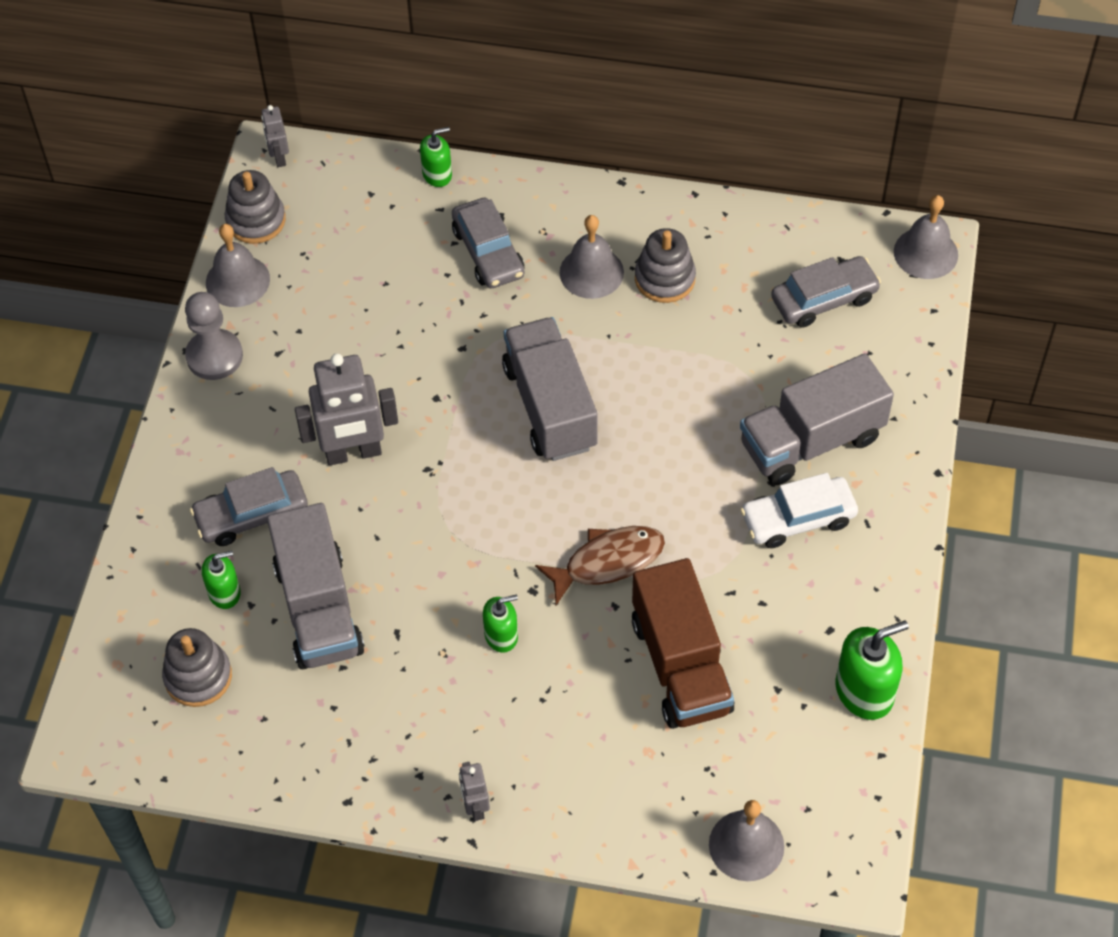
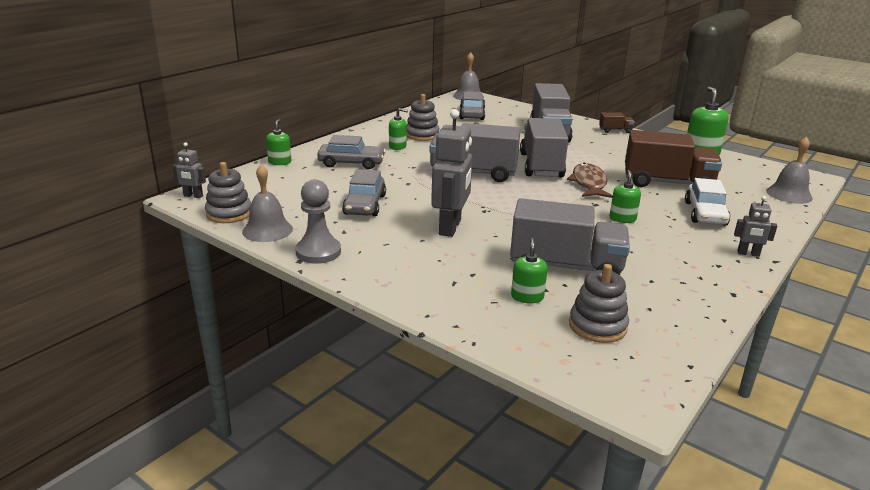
camera: 65 degrees left, 30 degrees down
grey car [190,467,308,546] -> grey car moved to [342,169,386,216]
grey bell [559,215,624,299] -> green soap dispenser [389,108,408,150]
white car [740,473,858,548] -> white car moved to [685,178,731,226]
none -> grey truck [520,118,568,177]
none -> brown truck [599,112,634,133]

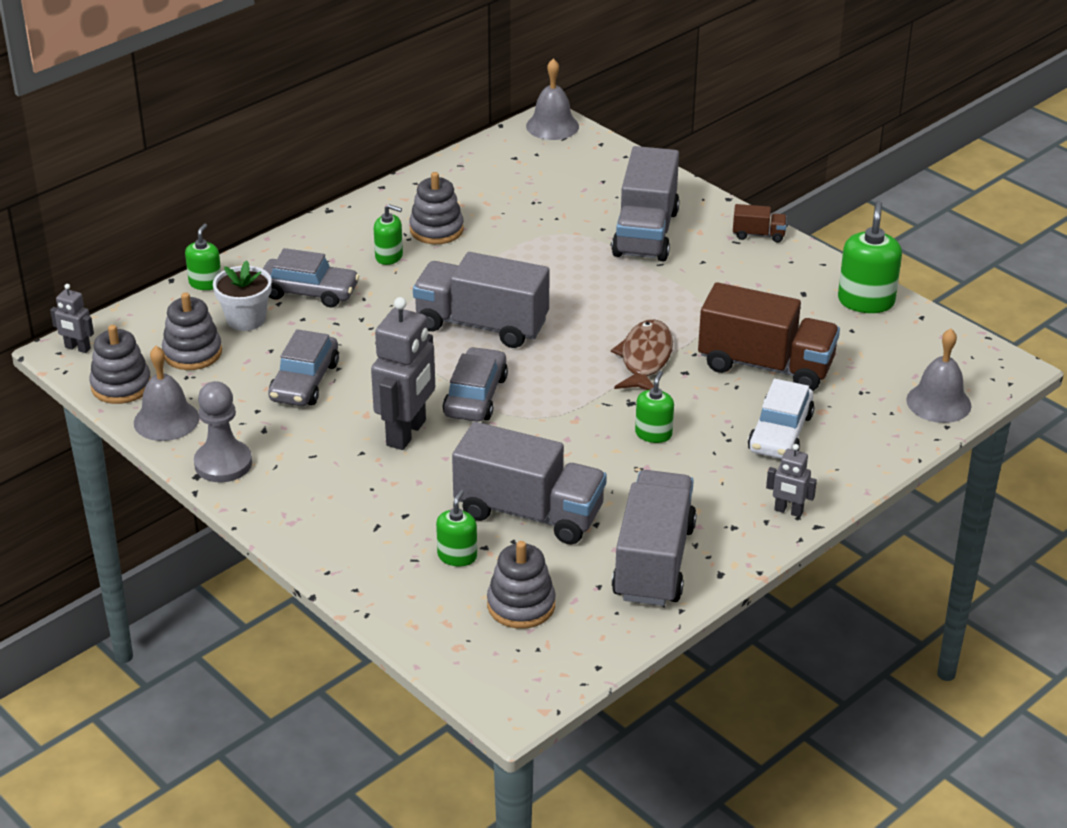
camera: 10 degrees right, 10 degrees up
grey car [459,91,485,120] -> grey car moved to [443,347,508,422]
grey truck [520,118,568,177] -> grey truck moved to [612,470,697,606]
none -> grey stacking toy [162,292,222,370]
none -> white flower pot [213,260,272,331]

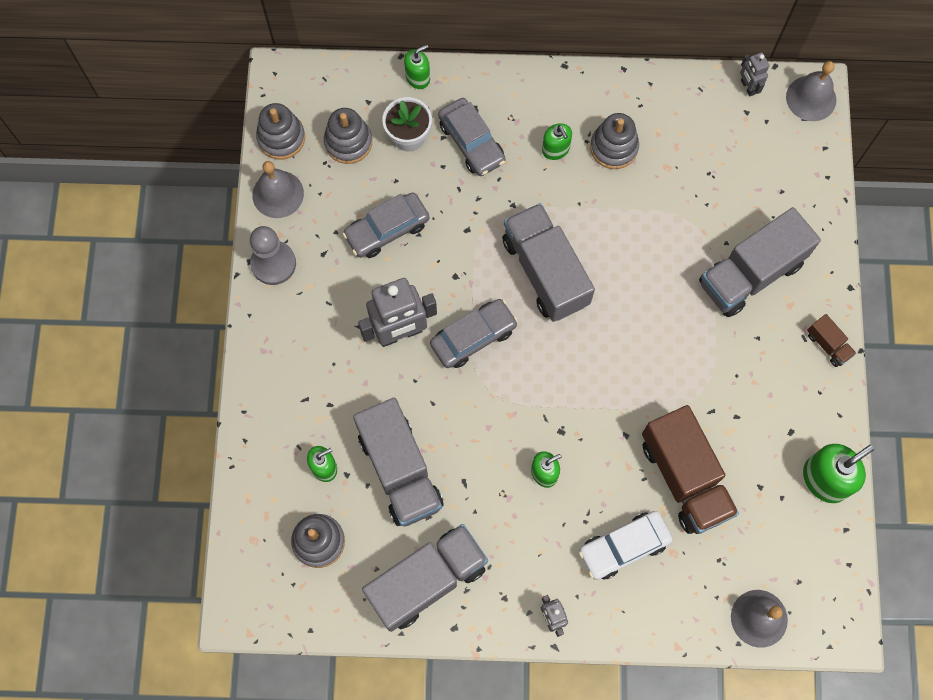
camera: 45 degrees right, 35 degrees up
grey robot [50,284,94,353] -> grey robot moved to [740,53,769,96]
brown fish [611,319,673,390] -> none

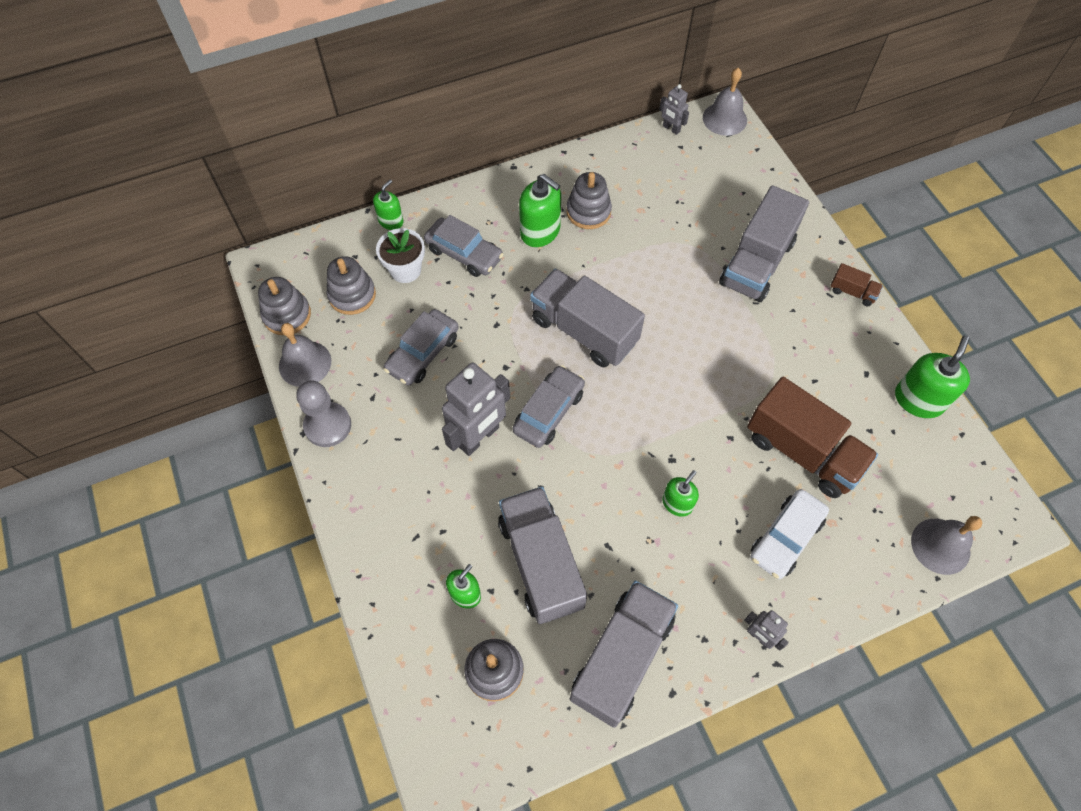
camera: 25 degrees left, 10 degrees down
grey truck [353,398,444,526] -> grey truck turned 150 degrees counterclockwise [498,487,587,624]
green soap dispenser [542,123,572,160] -> green soap dispenser [519,174,561,247], size x1.65

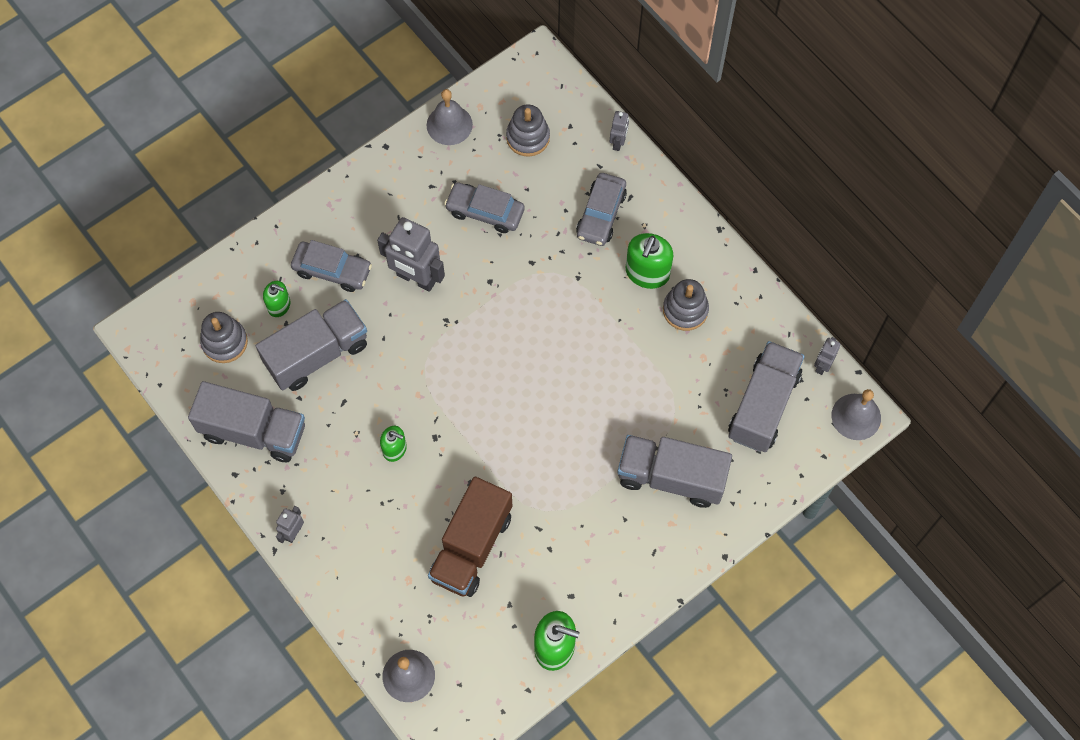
camera: 75 degrees right, 5 degrees up
grey stacking toy [258,277,311,335] -> none
grey pawn [296,380,351,447] -> none
green soap dispenser [373,179,403,230] -> grey robot [610,111,629,151]
white flower pot [376,228,425,283] -> none
grey car [512,365,585,448] -> grey car moved to [291,240,372,292]
grey truck [530,268,645,368] -> grey truck moved to [728,341,805,452]
white car [750,489,829,579] -> none
brown truck [830,263,883,306] -> none

